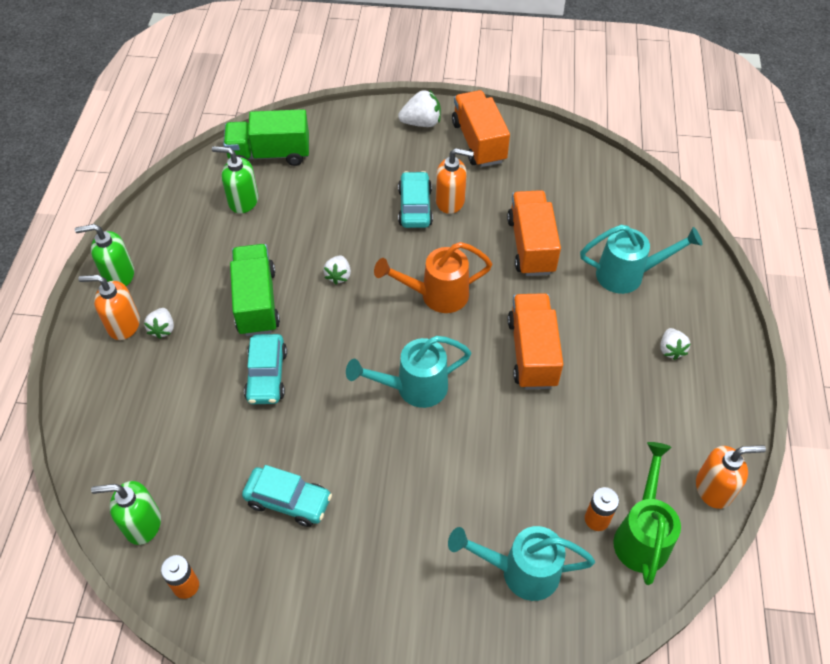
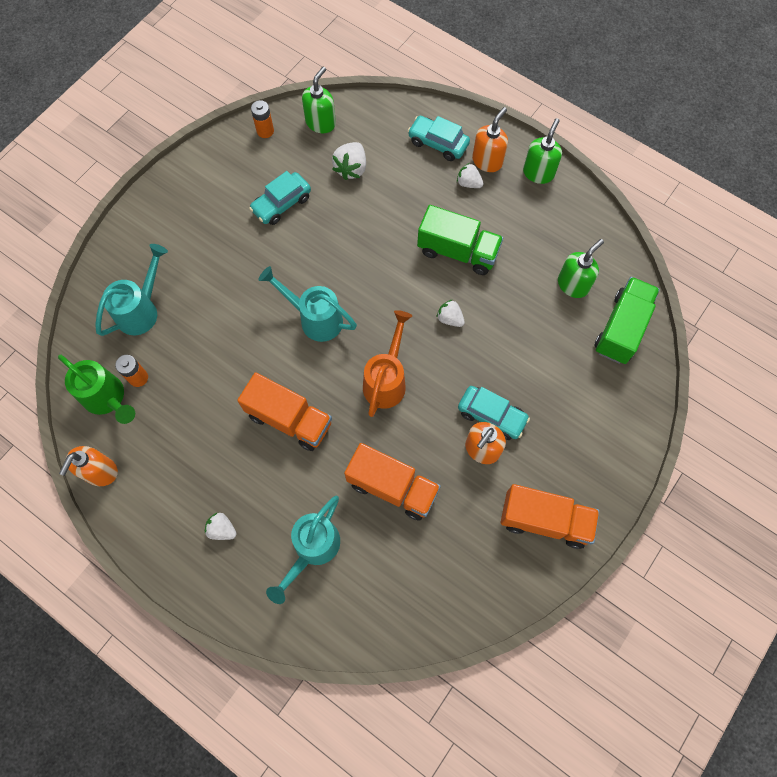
camera: 120 degrees right, 15 degrees up
turquoise car [244,334,287,404] -> turquoise car moved to [408,116,470,161]
turquoise watering can [346,336,471,408] -> turquoise watering can turned 75 degrees counterclockwise [258,266,357,342]
white strawberry [398,90,441,127] -> white strawberry moved to [332,142,366,180]

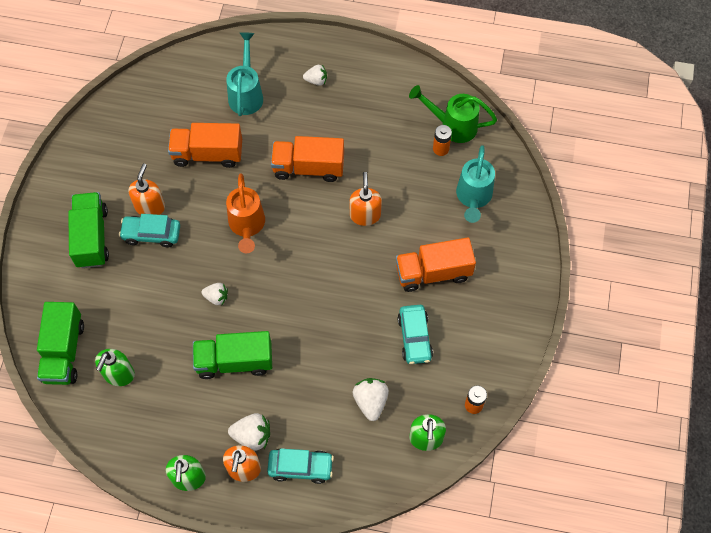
camera: 155 degrees right, 5 degrees down
orange soap dispenser [59,446,118,486] -> orange soap dispenser moved to [350,172,382,226]
turquoise car [249,171,311,225] -> turquoise car turned 150 degrees clockwise [397,305,433,364]
turquoise watering can [258,266,357,342] -> none
white strawberry [457,163,484,188] -> white strawberry [228,413,270,450], size x1.51
orange truck [500,484,600,549] -> orange truck moved to [396,237,476,292]
none -> green truck [68,192,109,268]

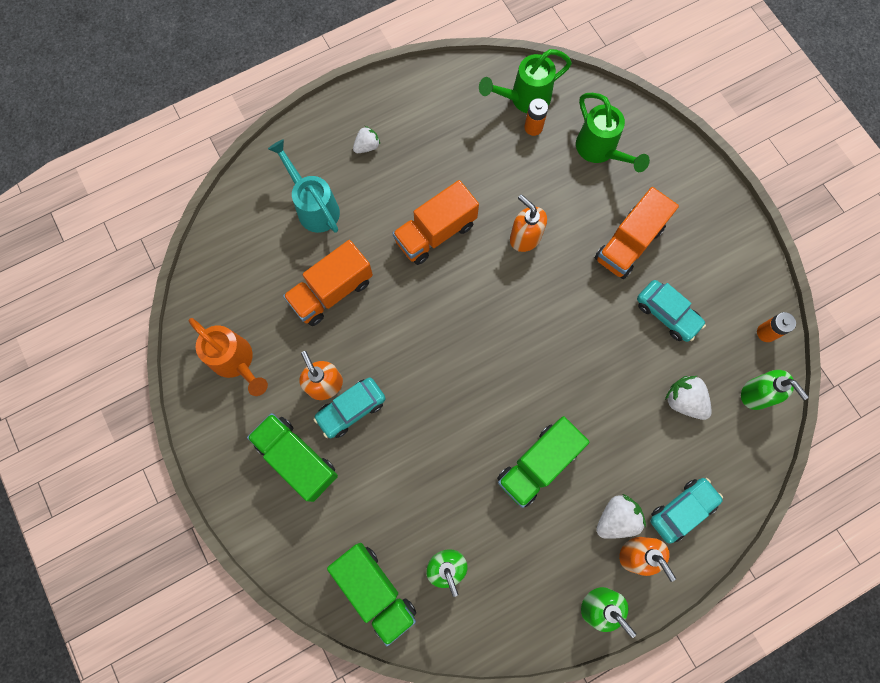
camera: 40 degrees left, 10 degrees up
white strawberry [201,283,228,305] -> none
orange watering can [226,173,265,253] -> orange watering can moved to [189,318,268,396]
turquoise watering can [456,145,495,223] -> green watering can [576,93,650,172]

